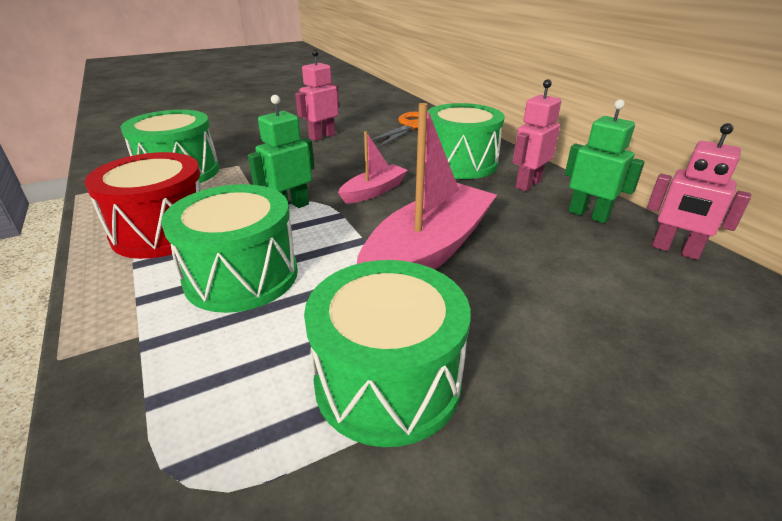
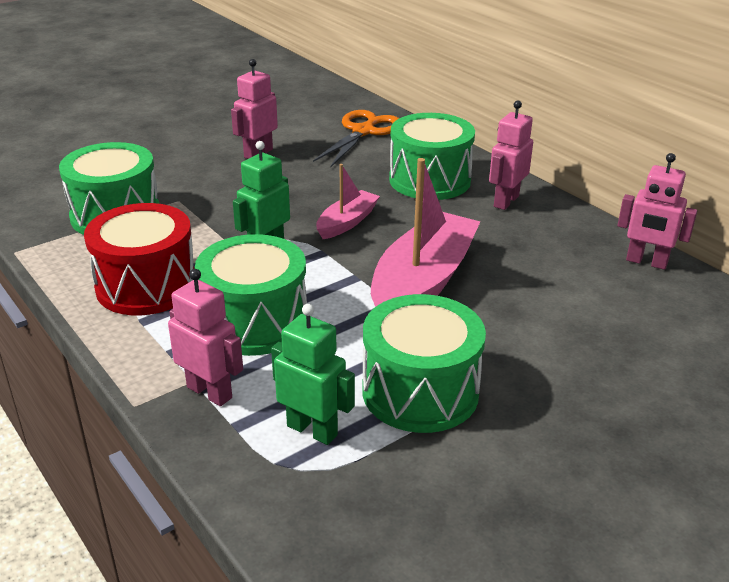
camera: 10 degrees left, 0 degrees up
green robot [565,99,645,223] -> green robot moved to [271,304,355,445]
none -> pink robot [168,269,243,406]

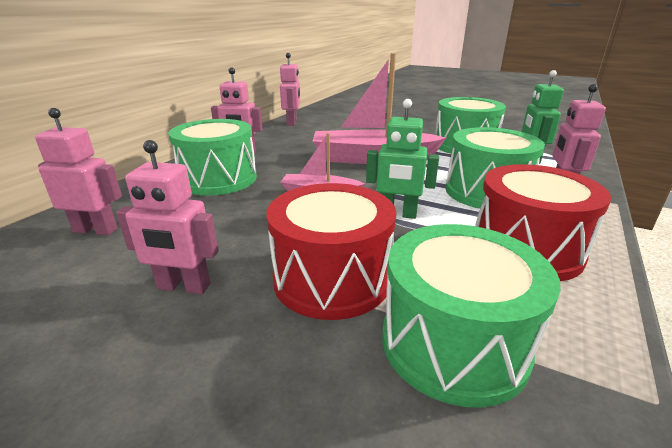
camera: 115 degrees left, 5 degrees down
orange scissors [313,110,399,168] -> pink robot [35,108,122,235]
none -> red drum [267,183,397,320]

